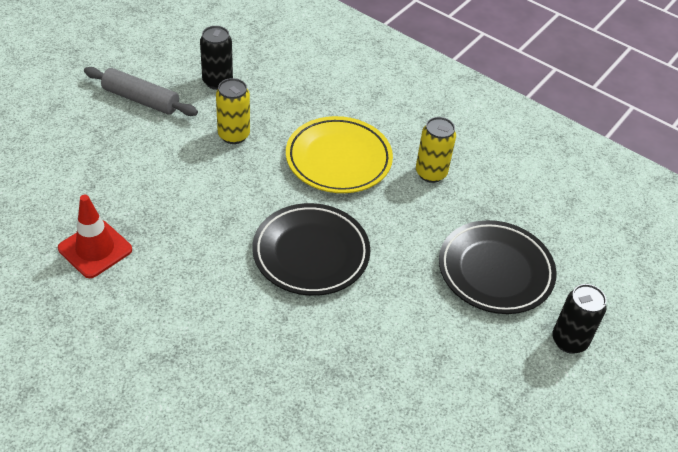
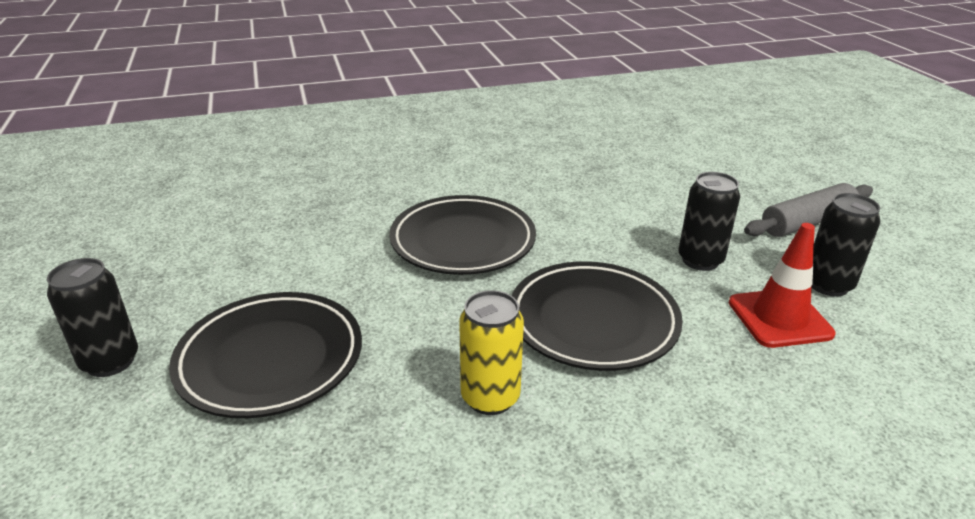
camera: 130 degrees right, 15 degrees down
red traffic cone [58,195,132,278] -> red traffic cone moved to [729,223,836,348]
yellow can [216,78,250,144] -> black can [678,172,740,271]
yellow plate [286,116,393,193] -> black plate [511,261,683,371]

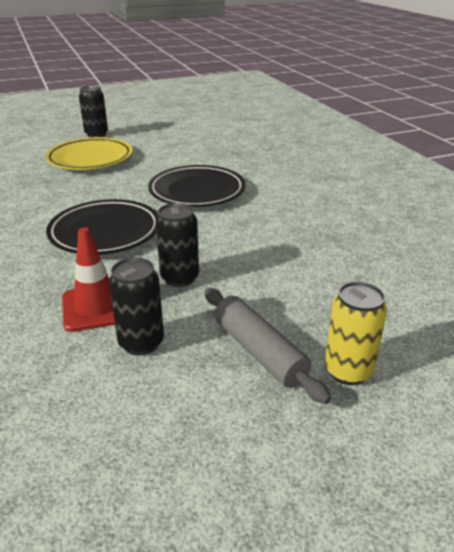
camera: 85 degrees right, 0 degrees up
black plate [169,292,362,418] -> yellow plate [45,137,133,170]
yellow can [459,290,524,415] -> yellow can moved to [324,281,387,385]

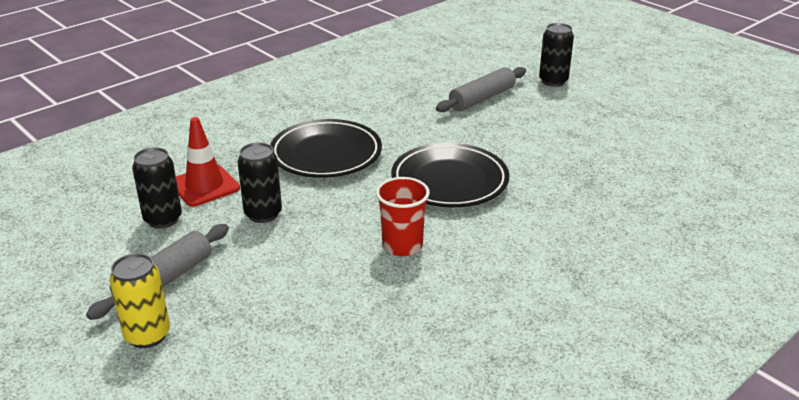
camera: 70 degrees right, 0 degrees up
yellow plate [45,137,133,170] -> grey rolling pin [436,67,526,112]
none -> red cup [376,177,430,256]

